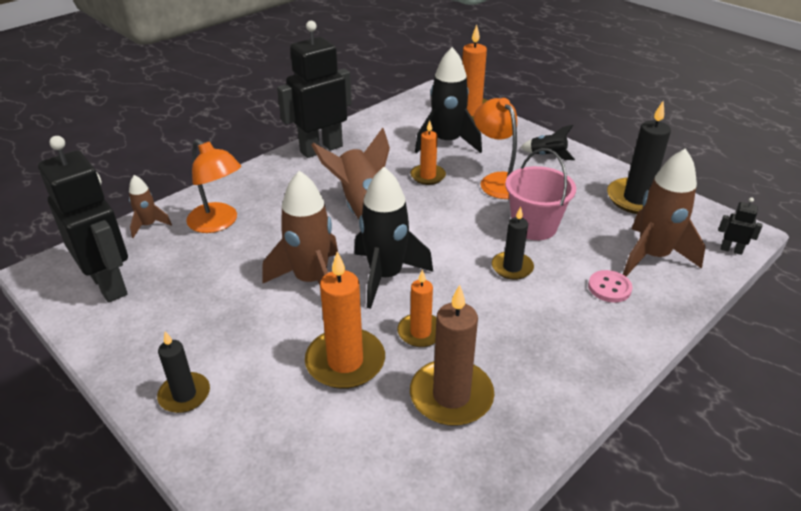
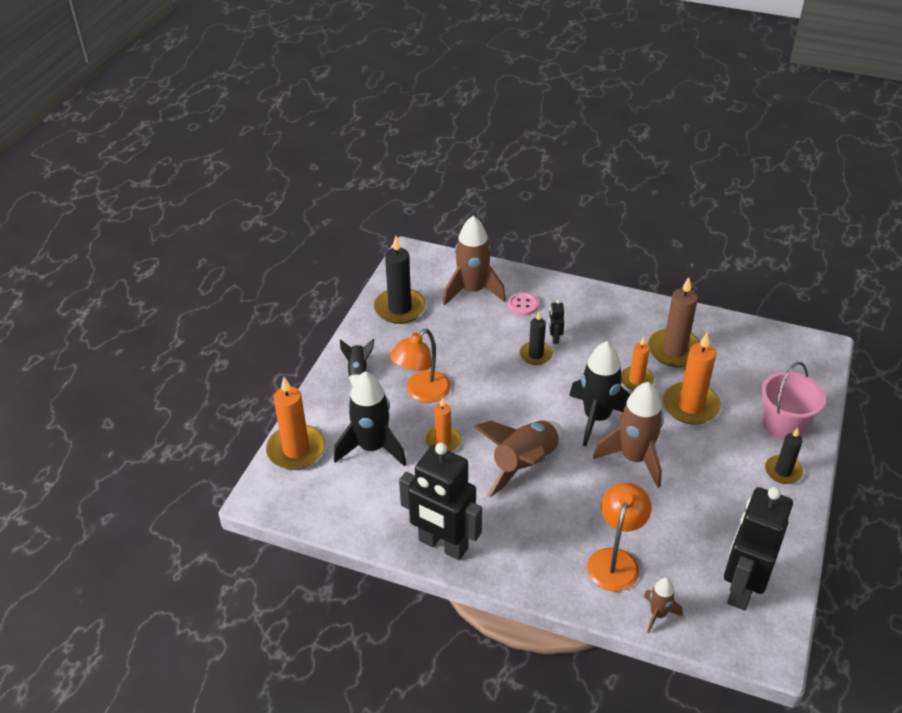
camera: 115 degrees left, 5 degrees up
pink bucket [505,148,576,240] -> pink bucket moved to [761,362,826,440]
black robot [718,197,763,255] -> black robot moved to [549,300,564,344]

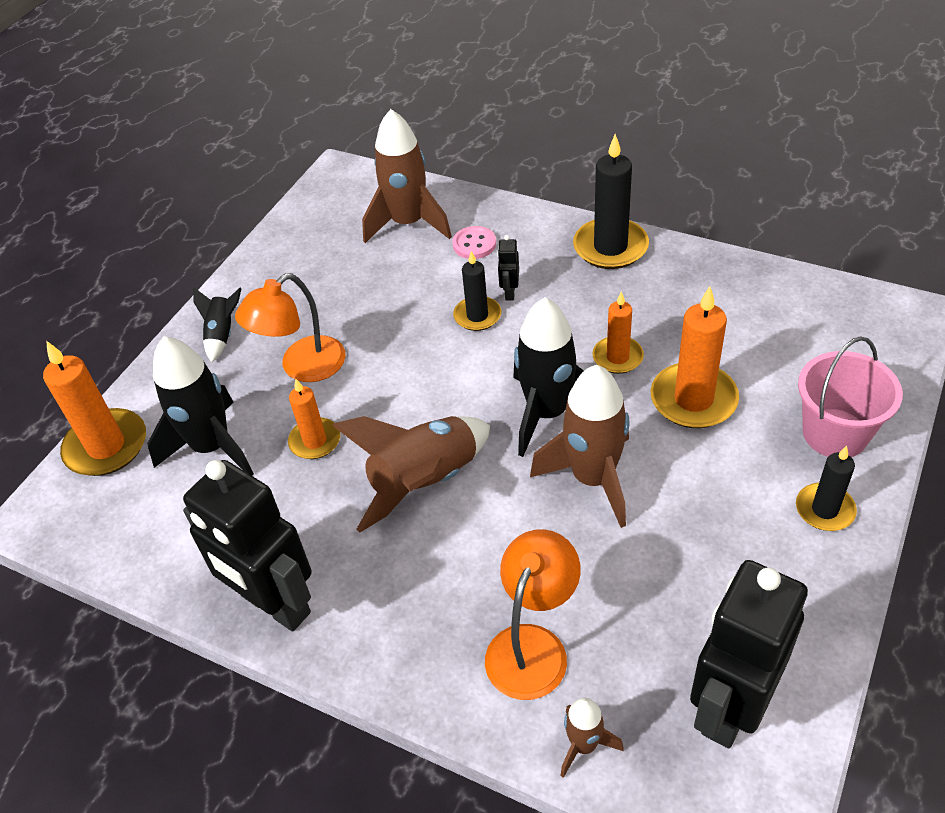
camera: 10 degrees right, 5 degrees up
black candle [374,236,426,324] -> black candle moved to [573,134,649,269]
brown candle [648,277,700,367] -> none

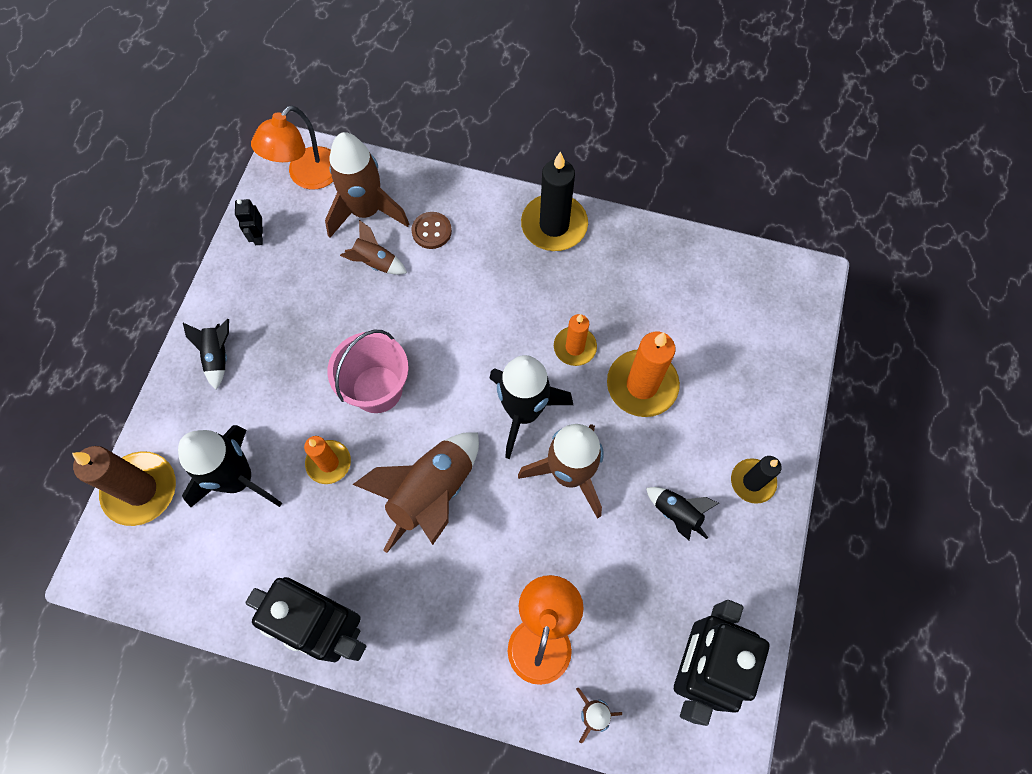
camera: 15 degrees left, 20 degrees up
orange candle [43,341,146,476] -> brown candle [72,446,176,526]
orange lamp [235,273,346,382] -> orange lamp moved to [251,105,333,190]
pink button [452,226,496,259] -> brown button [412,212,452,249]
black candle [453,251,501,331] -> none
black robot [497,235,519,301] -> black robot moved to [235,199,263,245]
pink bucket [798,336,903,457] -> pink bucket moved to [328,330,409,413]
none -> brown rocket [340,220,407,275]
none -> black rocket [646,487,719,540]

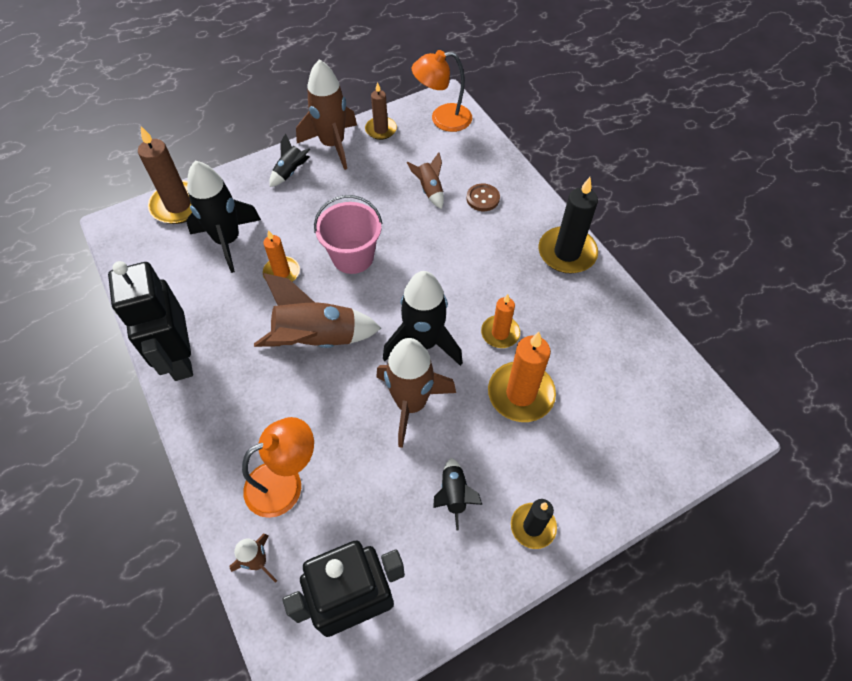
camera: 45 degrees right, 10 degrees down
black robot [235,199,263,245] -> brown candle [365,82,397,140]
brown rocket [325,132,409,238] -> brown rocket moved to [296,59,357,170]

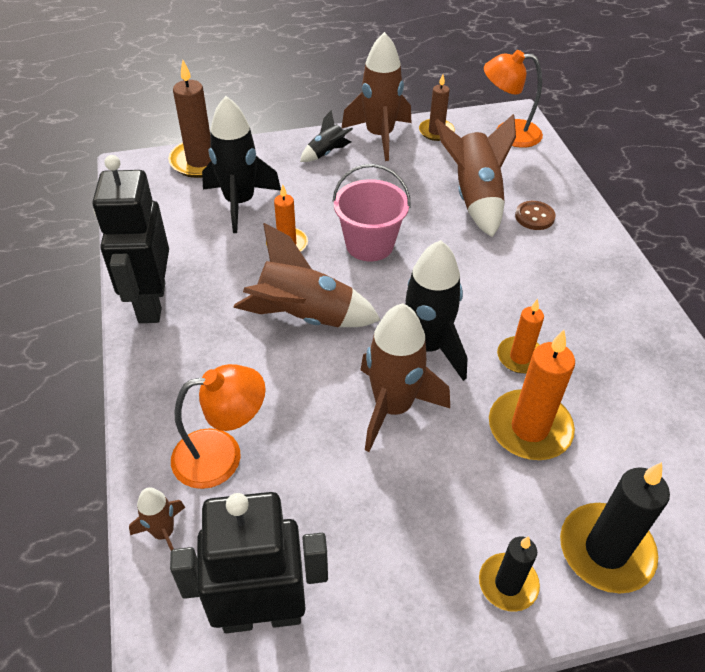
camera: 15 degrees right, 10 degrees down
brown rocket [407,152,444,209] -> brown rocket [435,114,516,237], size x1.96
black rocket [433,458,482,531] -> none
black candle [539,177,598,273] -> black candle moved to [560,462,670,593]

